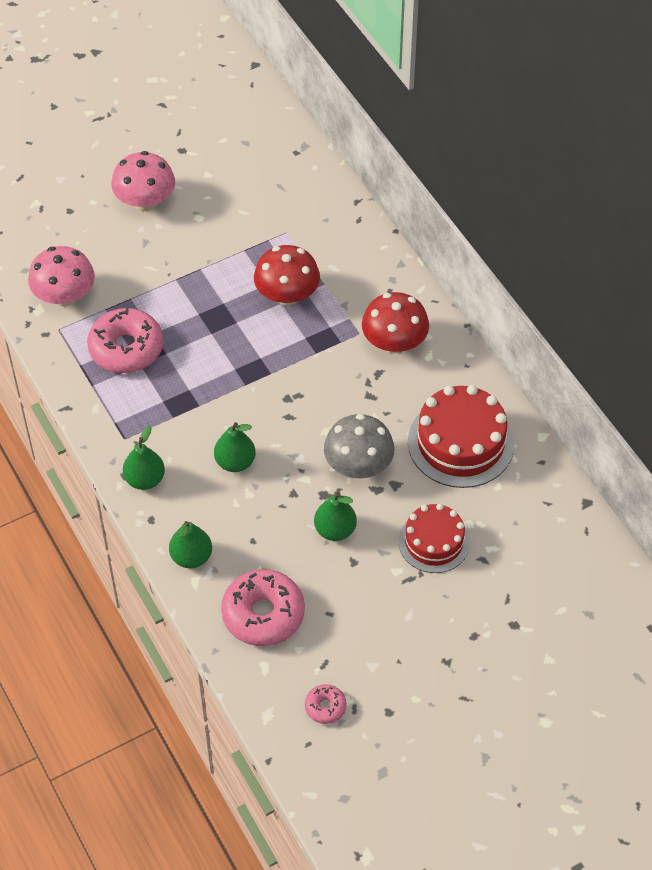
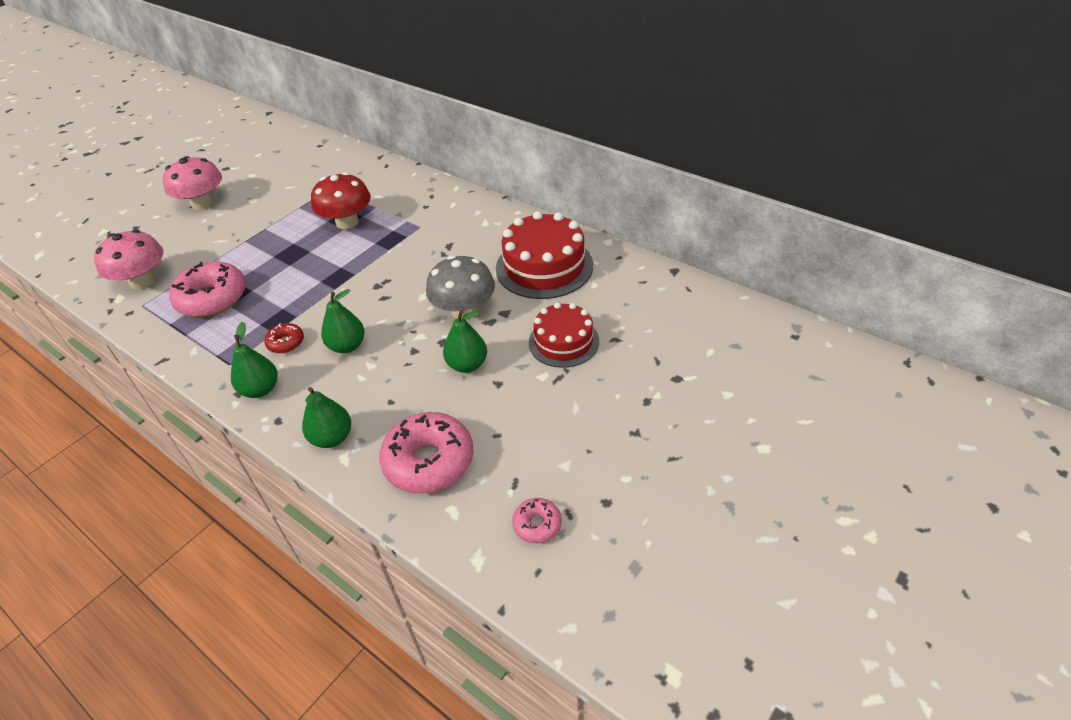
camera: 20 degrees left, 10 degrees down
red mushroom [362,292,429,353] -> none
none -> red donut [264,323,304,353]

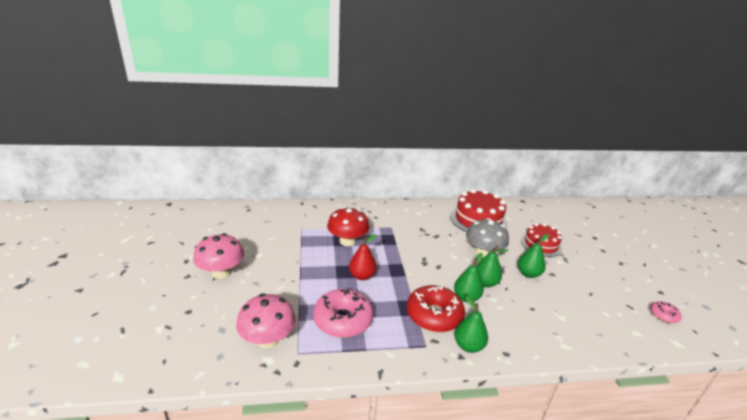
camera: 50 degrees left, 15 degrees down
red donut [264,323,304,353] -> red donut [407,285,465,332], size x2.05
green pear [302,387,351,448] -> green pear moved to [477,246,508,287]
pink donut [379,412,474,494] -> none
none -> red pear [349,234,377,280]

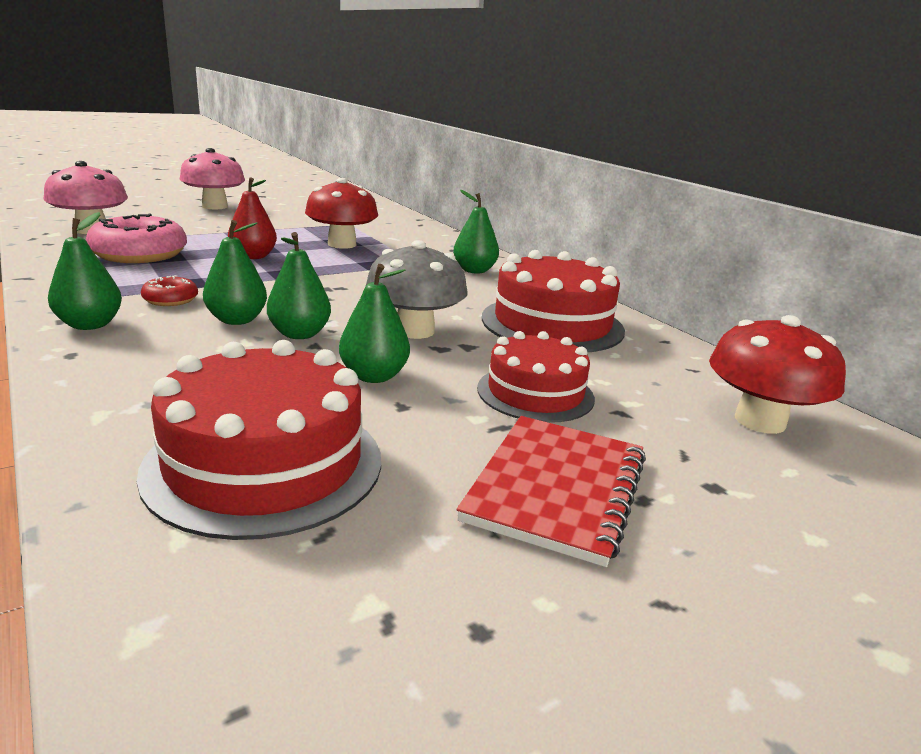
camera: 65 degrees right, 5 degrees down
red donut [407,285,465,332] -> red donut [141,275,198,306], size x0.49
pink donut [650,301,682,323] -> none
none -> red cake [137,340,381,540]
none -> green pear [453,189,499,273]
none -> red notebook [457,416,646,567]
none -> red mushroom [709,315,846,434]

